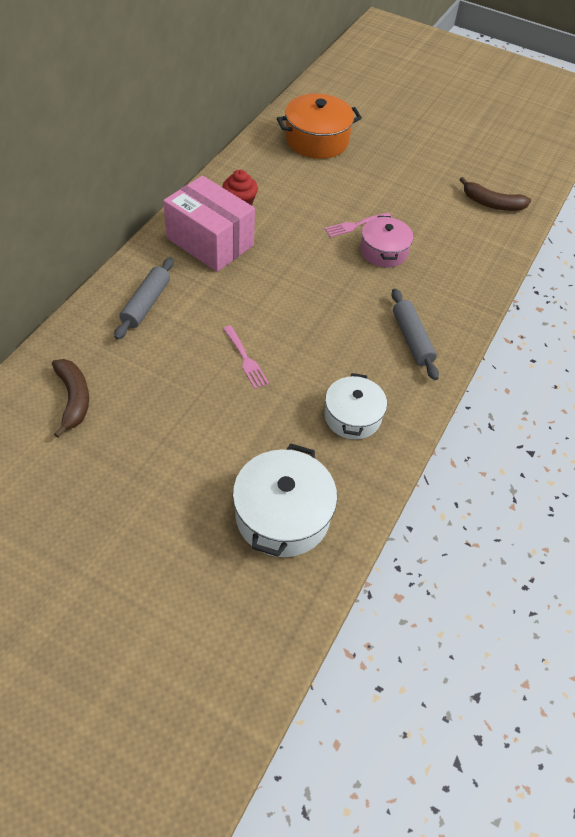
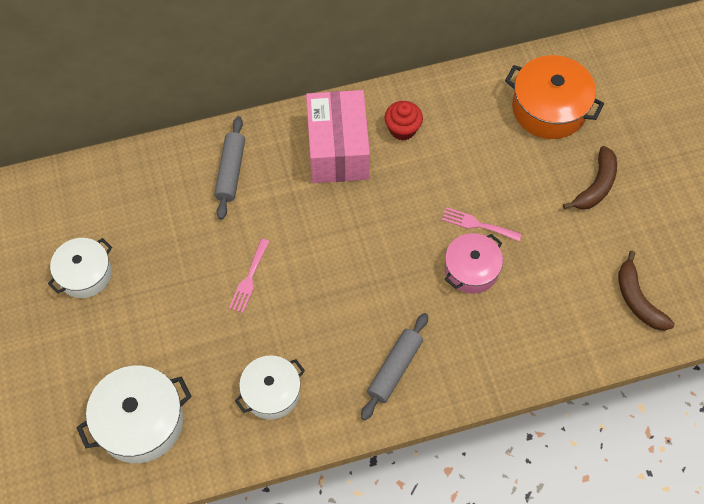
camera: 50 degrees right, 10 degrees up
brown banana [52,359,89,438] -> brown banana moved to [563,146,617,210]
grey rolling pin [114,257,174,340] -> grey rolling pin turned 60 degrees counterclockwise [214,116,245,220]
none -> white pot [48,238,112,298]

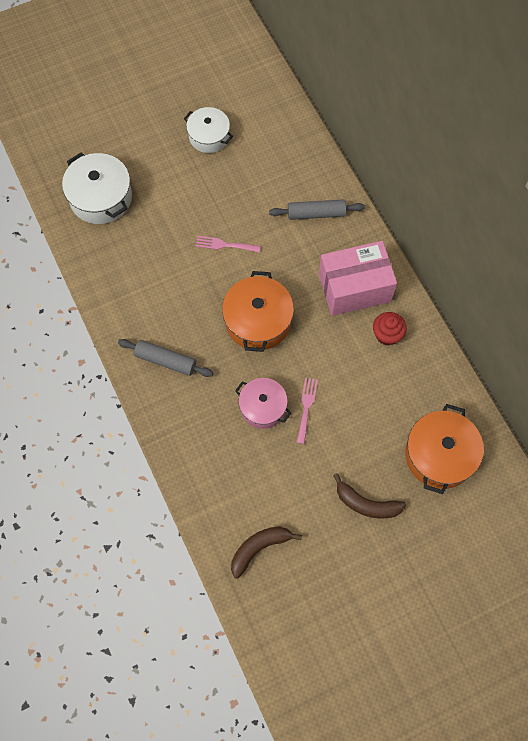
camera: 80 degrees right, 5 degrees up
white pot [235,355,305,420] -> none
none -> orange pot [222,271,294,352]

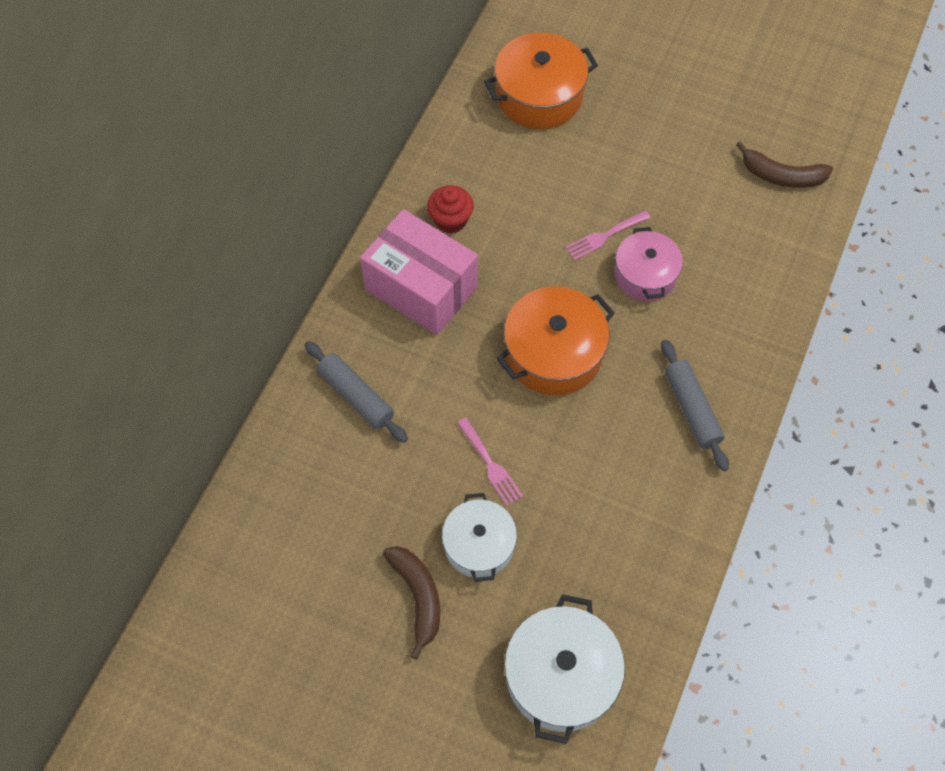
camera: 130 degrees left, 5 degrees down
white pot [184,107,233,153] -> white pot moved to [442,493,517,582]
brown banana [333,473,406,519] -> brown banana moved to [383,546,440,660]

